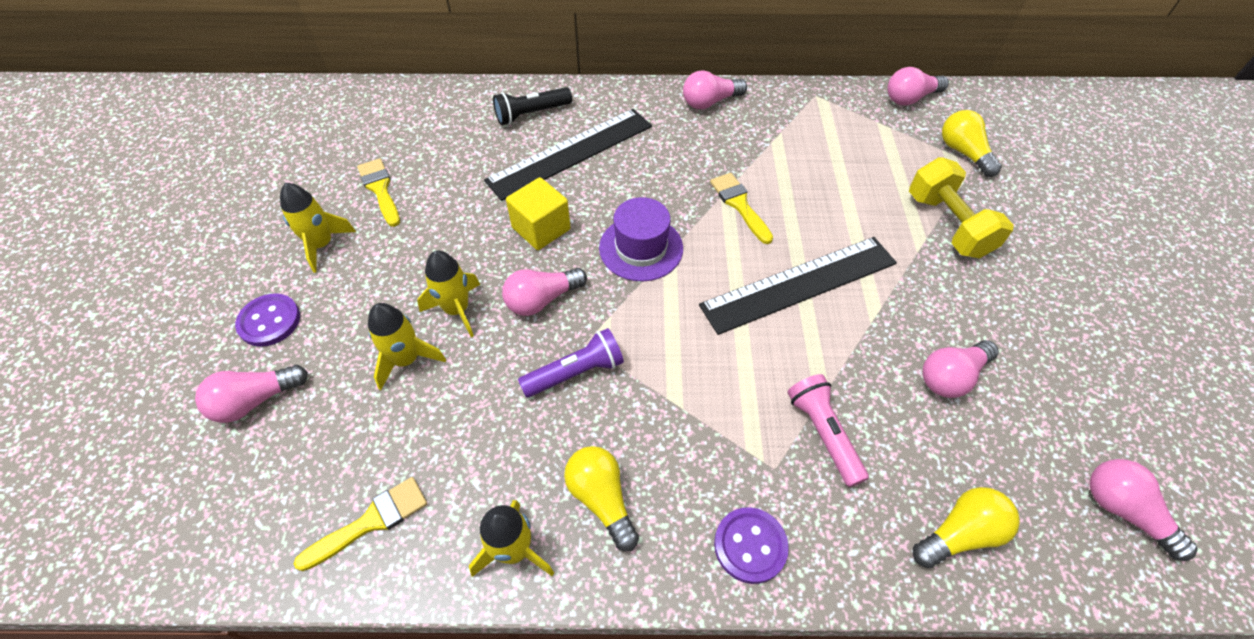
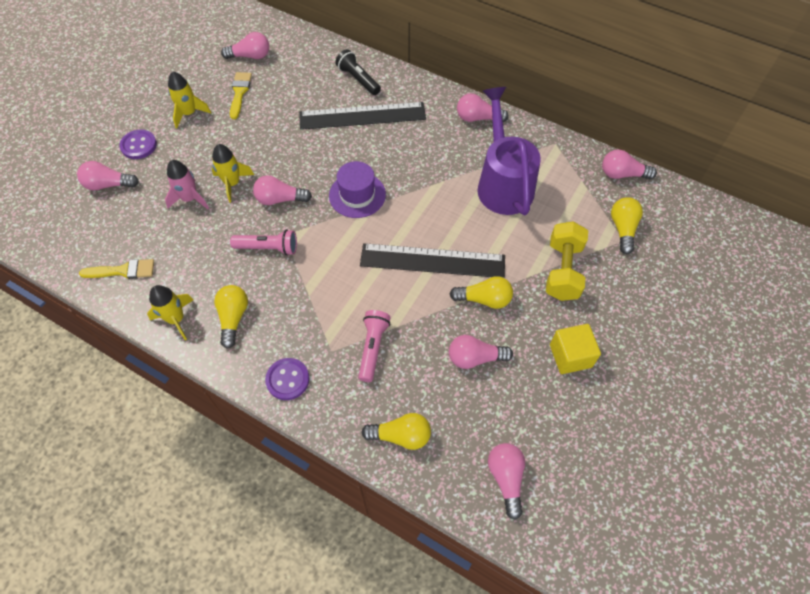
camera: 30 degrees right, 5 degrees up
yellow rocket [368,303,446,390] -> pink rocket [165,160,209,209]
black flashlight [493,87,572,125] -> black flashlight turned 45 degrees clockwise [335,49,381,95]
yellow cube [506,177,571,250] -> yellow cube moved to [550,324,601,374]
purple flashlight [518,328,624,397] -> pink flashlight [230,229,297,256]
yellow brush [710,173,773,244] -> none
none -> pink light bulb [221,32,269,59]
none -> yellow light bulb [450,276,513,309]
none -> purple watering can [478,87,541,215]

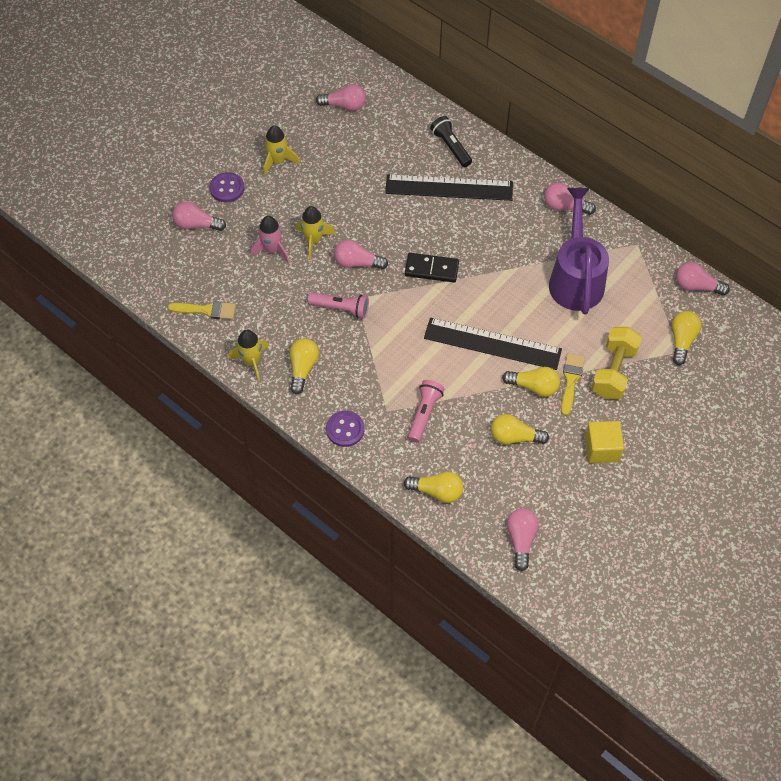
camera: 10 degrees right, 0 degrees up
yellow brush [230,72,252,119] -> yellow brush moved to [561,353,585,415]
purple hat [329,161,386,218] -> black domino [405,253,459,282]
pink light bulb [449,335,513,369] -> yellow light bulb [491,414,549,445]

